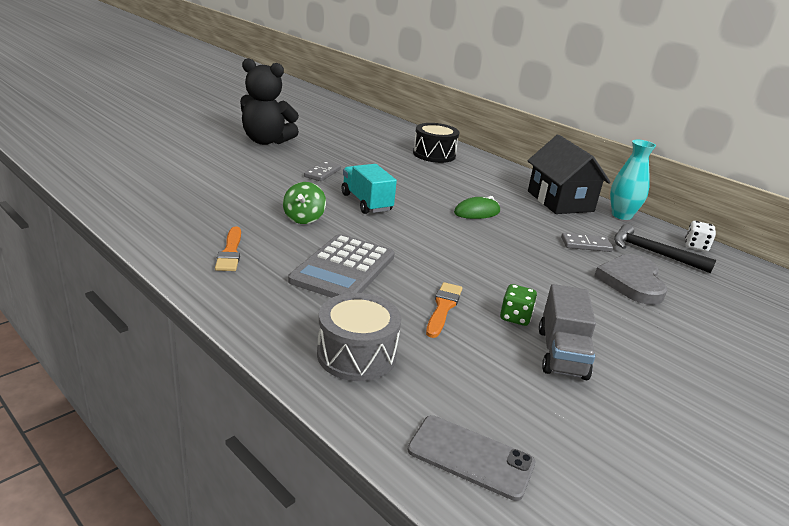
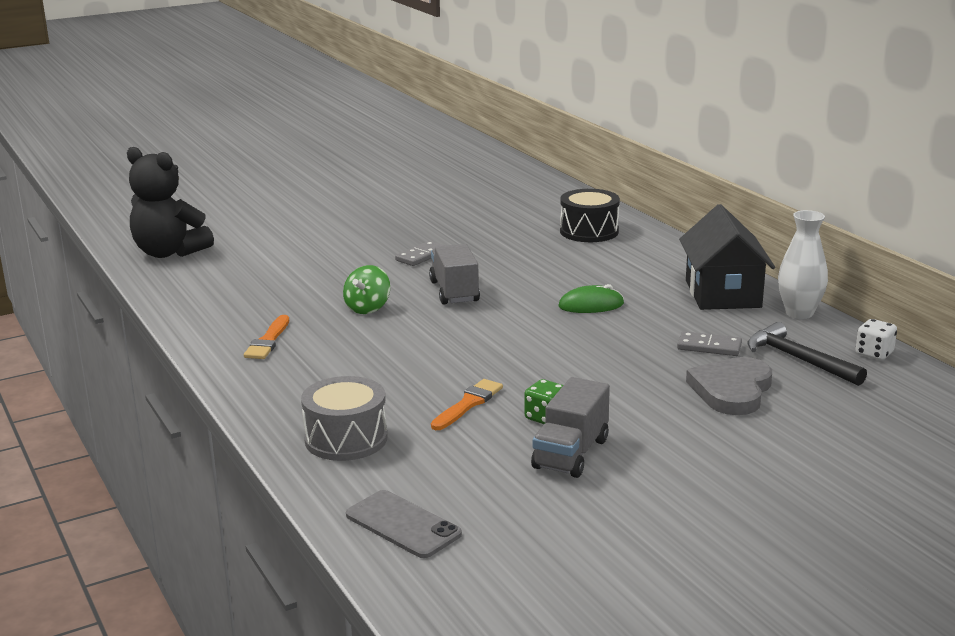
camera: 20 degrees right, 5 degrees down
black teddy bear [240,58,299,145] -> black teddy bear moved to [127,147,214,258]
grey calculator [288,234,395,298] -> none
turquoise truck [342,164,397,214] -> grey truck [429,244,480,304]
turquoise vase [610,140,656,220] -> white vase [778,210,828,319]

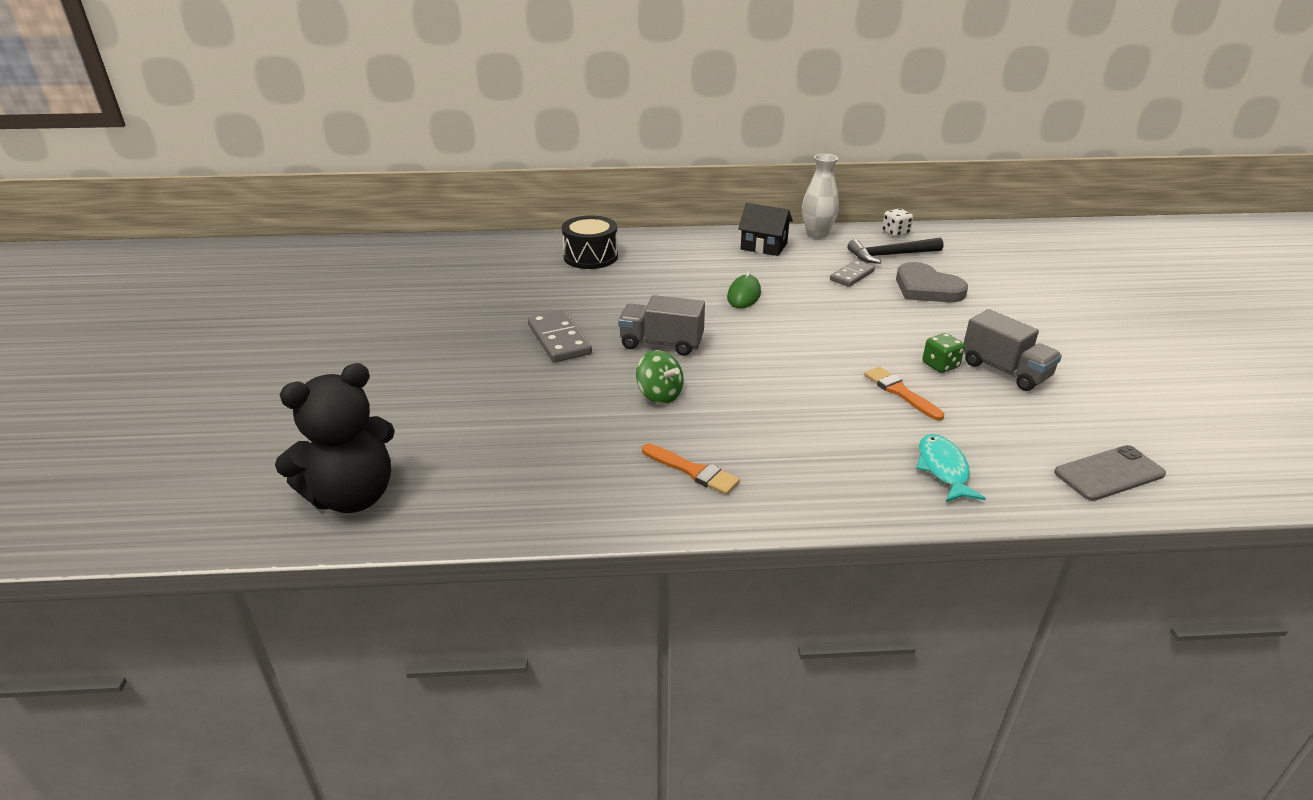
camera: 65 degrees left, 10 degrees up
grey drum [301,376,387,461] -> turquoise fish [916,434,986,502]
grey domino [395,241,446,266] -> grey domino [528,309,592,362], size x1.52
black house [679,204,775,310] -> black house [738,203,793,256], size x0.66

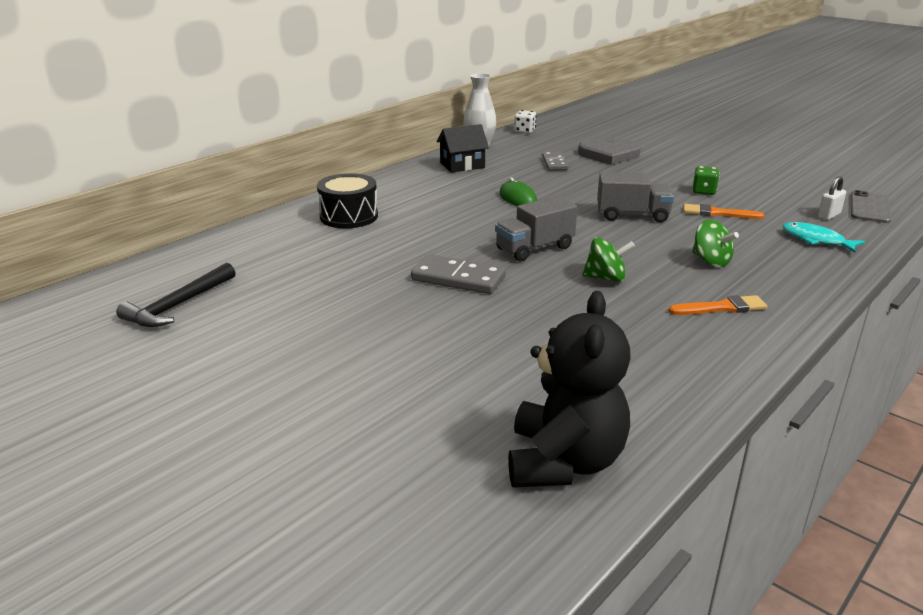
camera: 45 degrees left, 5 degrees down
black hammer [848,238,944,264] -> black hammer moved to [116,263,236,327]
grey truck [964,309,1062,391] -> grey truck moved to [597,172,674,223]
none -> green spinning top [692,220,739,267]
none -> white padlock [818,176,846,220]

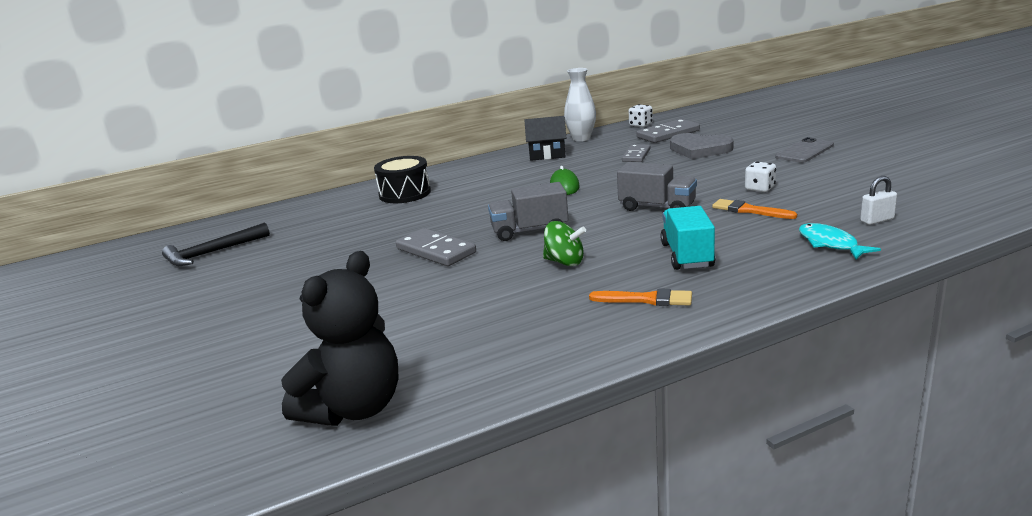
camera: 25 degrees right, 5 degrees down
green spinning top [692,220,739,267] -> turquoise truck [660,206,715,270]
green dice [693,166,719,195] -> white dice [745,162,776,192]
grey phone [851,190,892,223] -> grey phone moved to [775,137,834,163]
none -> grey domino [636,119,700,143]

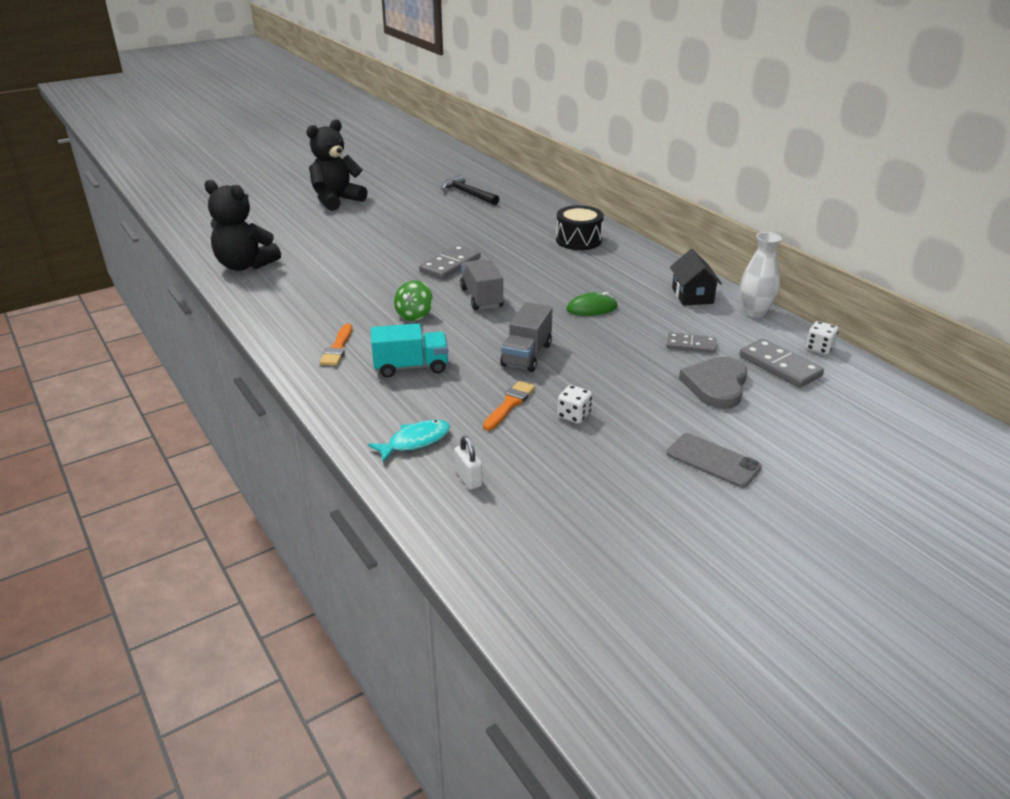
camera: 80 degrees right, 10 degrees up
none -> black teddy bear [306,119,368,211]

